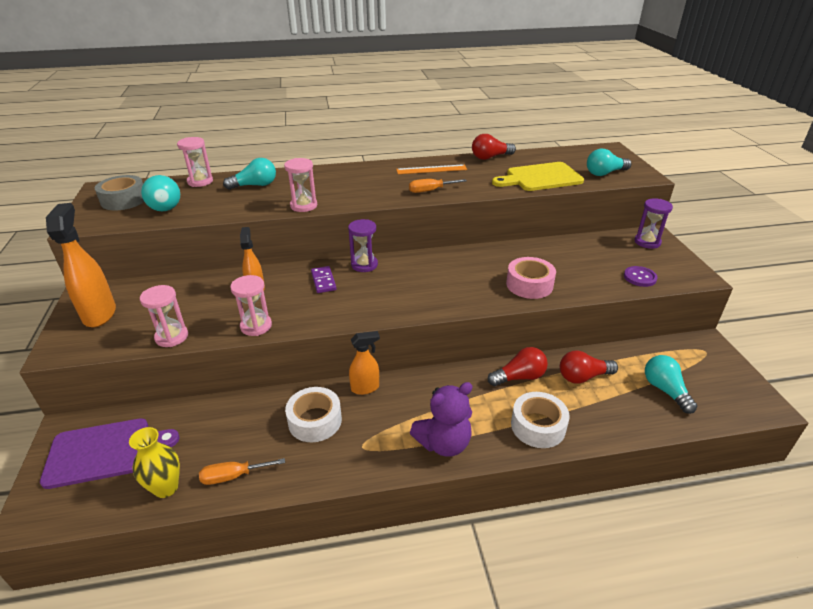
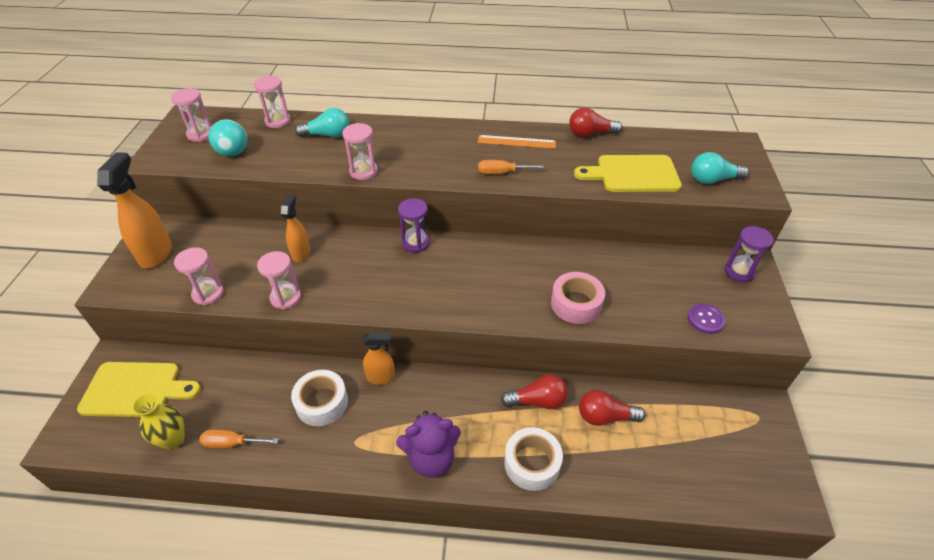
camera: 15 degrees right, 10 degrees up
purple cutting board [40,418,180,489] -> yellow cutting board [77,362,201,417]
grey tape [95,175,144,210] -> pink hourglass [171,88,212,142]
purple domino [311,266,336,293] -> none
turquoise light bulb [645,355,697,414] -> none

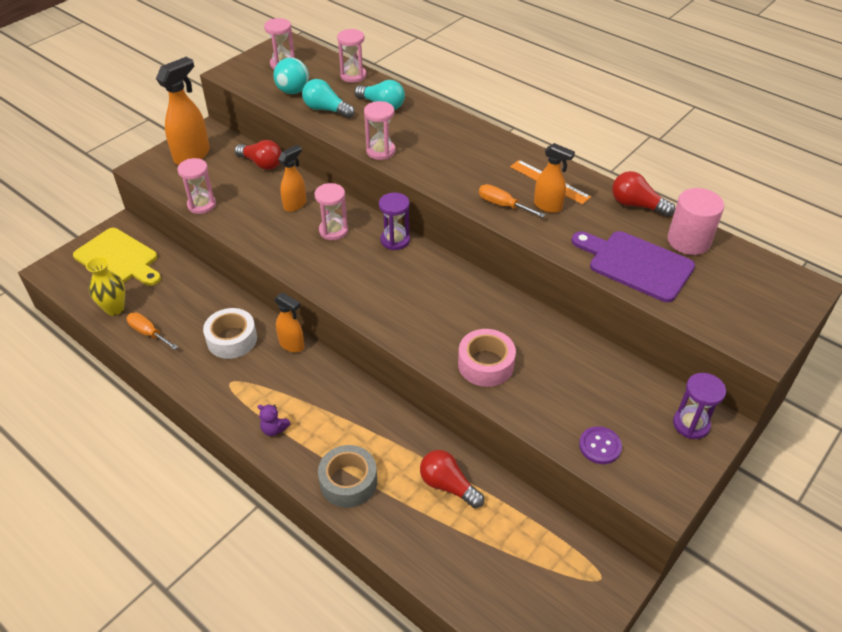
camera: 35 degrees right, 0 degrees up
pink hourglass [257,251,301,310] -> pink hourglass moved to [315,183,348,240]
purple teddy bear [396,411,461,478] -> purple teddy bear [258,404,291,436], size x0.49
red light bulb [501,374,568,409] -> red light bulb moved to [235,140,282,170]
white tape [504,427,563,491] -> grey tape [318,445,377,508]
yellow cutting board [574,155,682,192] -> purple cutting board [571,231,695,302]
turquoise light bulb [691,152,749,184] -> turquoise light bulb moved to [302,79,355,118]
none -> orange spray bottle [534,143,575,213]
none -> pink cylinder [667,188,724,255]

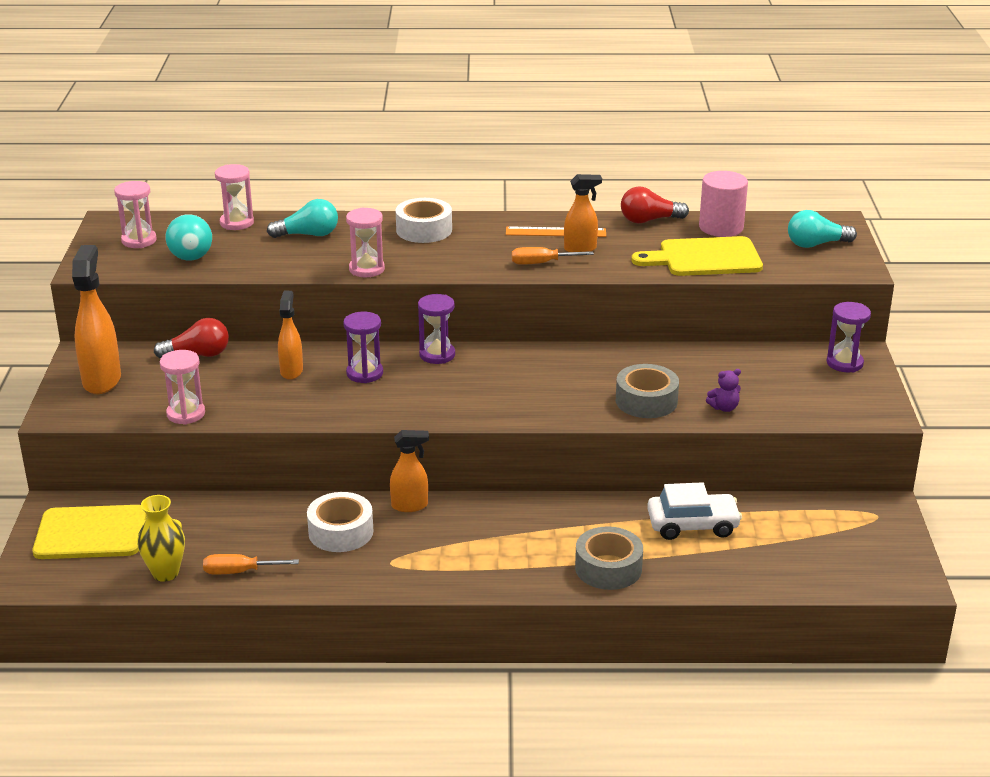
camera: 40 degrees left, 15 degrees down
purple teddy bear [258,404,291,436] -> purple teddy bear moved to [706,369,741,412]
turquoise light bulb [302,79,355,118] -> turquoise light bulb moved to [788,210,857,248]
pink hourglass [315,183,348,240] -> purple hourglass [343,312,383,383]
red light bulb [420,450,484,508] -> white car [647,482,742,540]
pink tape [458,329,516,387] -> grey tape [616,364,679,418]
purple cutting board [571,231,695,302] -> yellow cutting board [631,236,763,276]
purple button [579,426,622,464] -> none
none -> white tape [396,198,452,243]

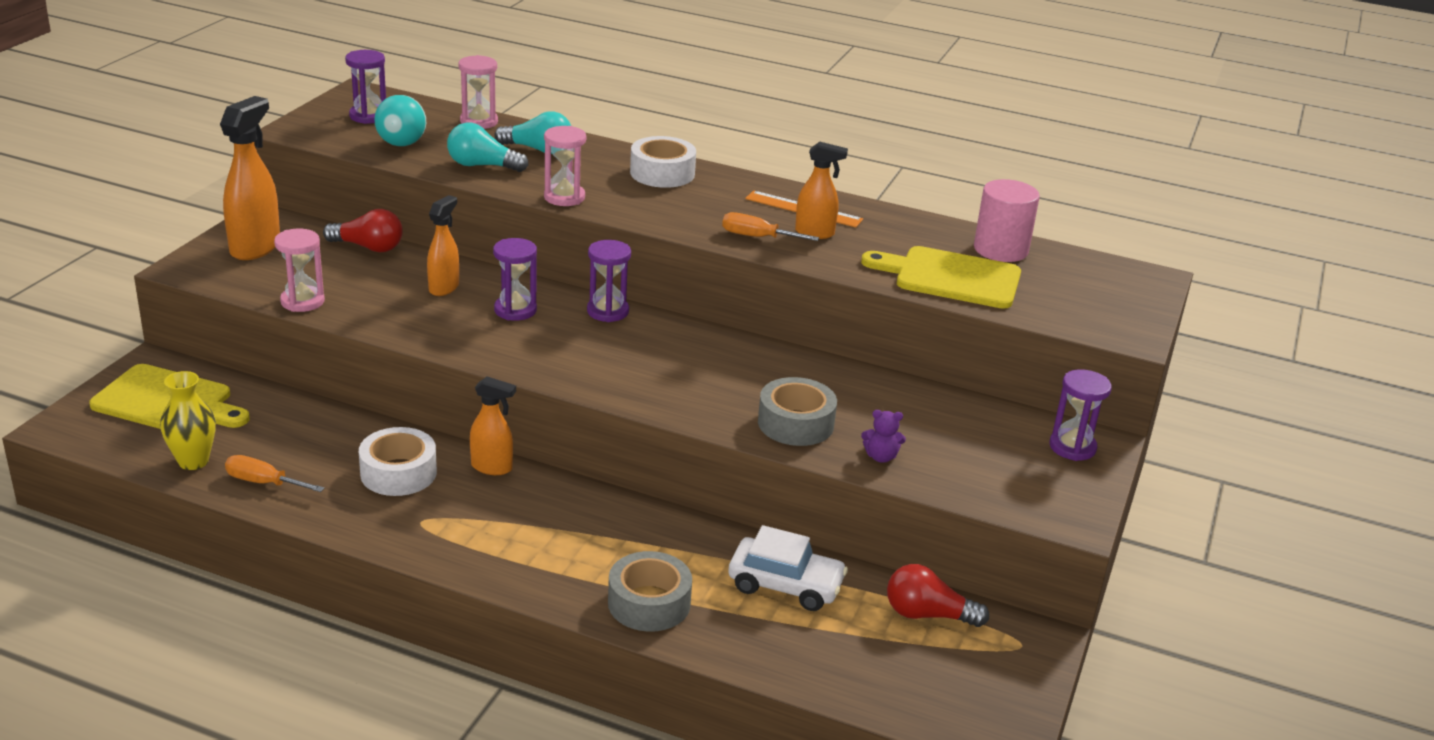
camera: 20 degrees right, 0 degrees up
pink hourglass [114,181,157,248] -> purple hourglass [345,50,386,124]
red light bulb [621,186,689,224] -> red light bulb moved to [887,564,989,627]
turquoise light bulb [788,210,857,248] -> turquoise light bulb moved to [447,123,528,172]

